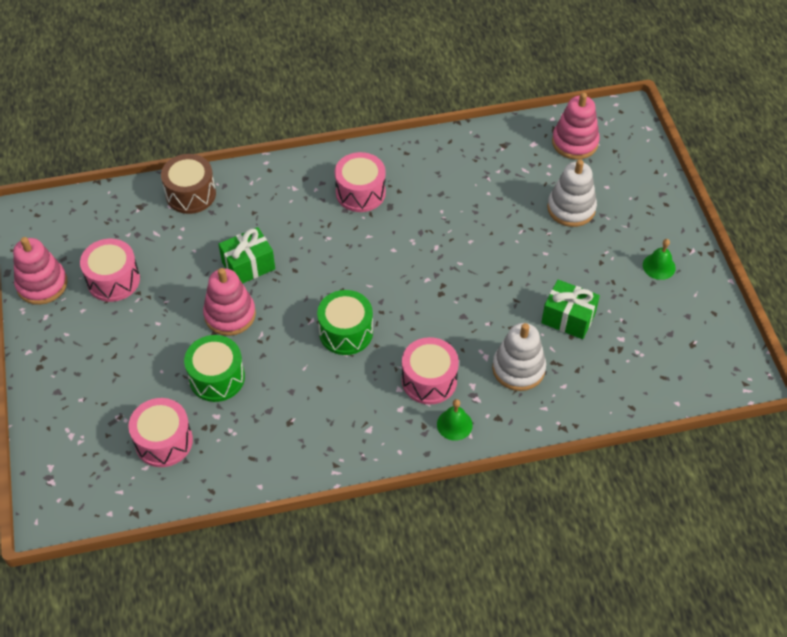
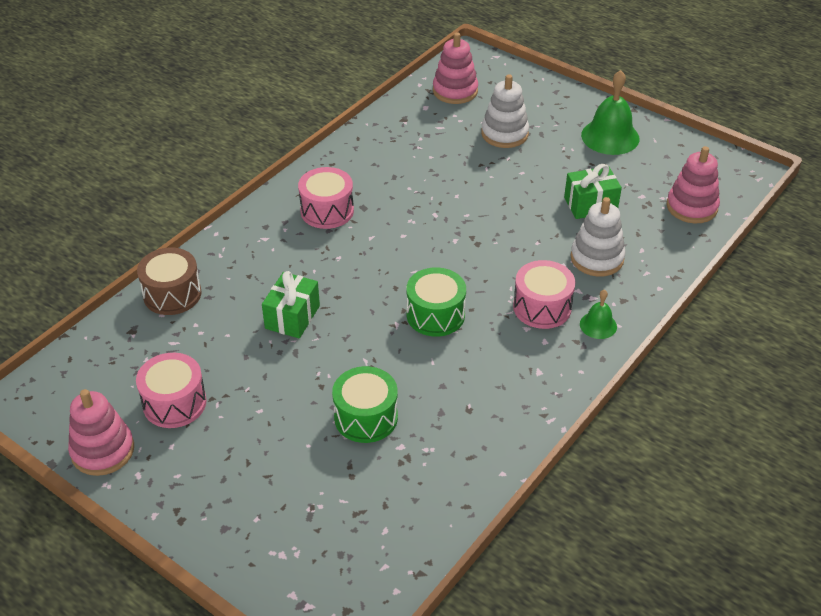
camera: 40 degrees left, 10 degrees down
pink drum [128,398,193,467] -> none
pink stacking toy [203,268,256,336] -> pink stacking toy moved to [667,146,720,223]
green bell [643,239,676,280] -> green bell [581,70,639,155], size x1.86

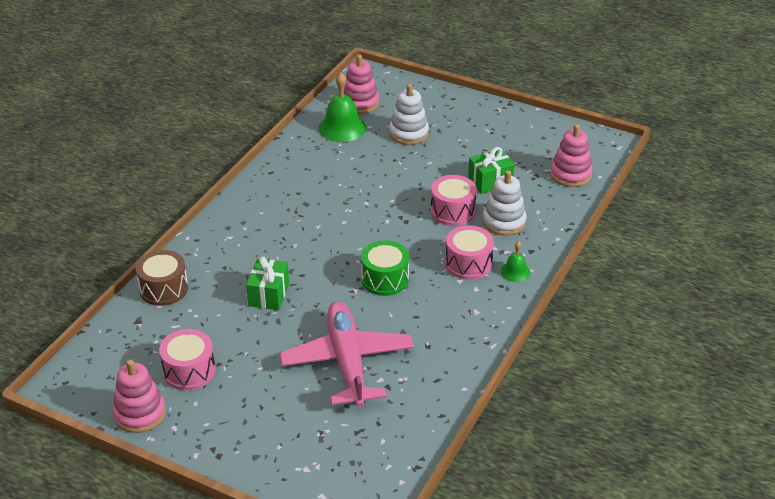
camera: 10 degrees left, 5 degrees down
pink drum [298,167,354,229] -> pink drum moved to [431,175,477,226]
green drum [332,366,398,443] -> pink plane [280,301,414,408]
green bell [581,70,639,155] -> green bell moved to [318,73,366,142]

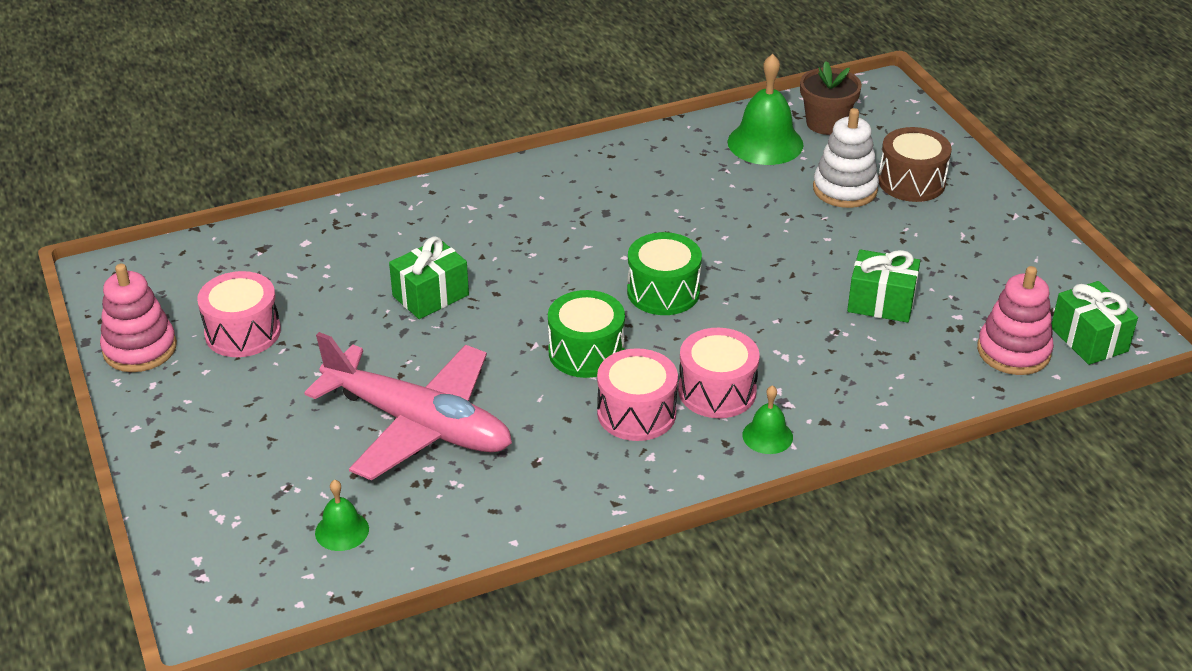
camera: 40 degrees right, 0 degrees up
brown drum [136,250,188,306] -> brown drum moved to [878,127,952,202]
pink plane [280,301,414,408] -> pink plane turned 90 degrees clockwise [304,332,512,481]
pink stacking toy [344,55,379,114] -> brown flower pot [800,61,862,135]
pink drum [431,175,477,226] -> pink drum moved to [597,348,678,441]
white stacking toy [483,170,527,236] -> none
none -> green bell [315,480,369,551]
none -> green drum [627,232,702,315]
none -> green gift [1051,281,1138,365]

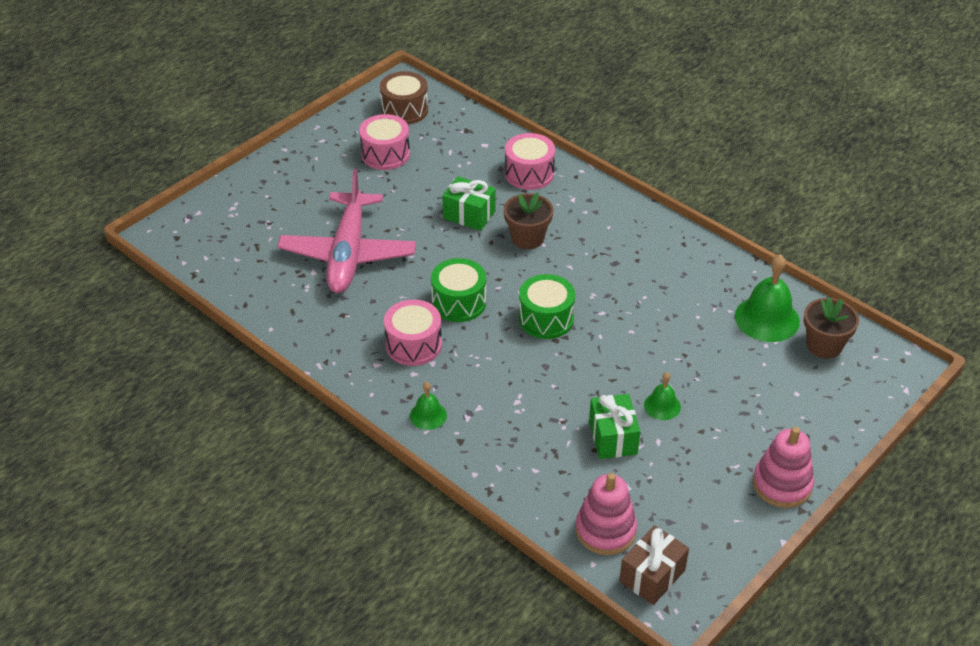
camera: 65 degrees right, 5 degrees up
pink stacking toy [100,264,177,372] -> pink stacking toy moved to [753,427,814,508]
green bell [315,480,369,551] -> green bell moved to [644,372,681,420]
pink drum [678,328,760,418] -> pink drum moved to [505,133,555,190]
white stacking toy [813,108,879,208] -> none
brown drum [878,127,952,202] -> brown drum moved to [380,71,428,124]
green gift [1051,281,1138,365] -> brown gift [619,525,689,605]
none -> brown flower pot [504,192,553,249]

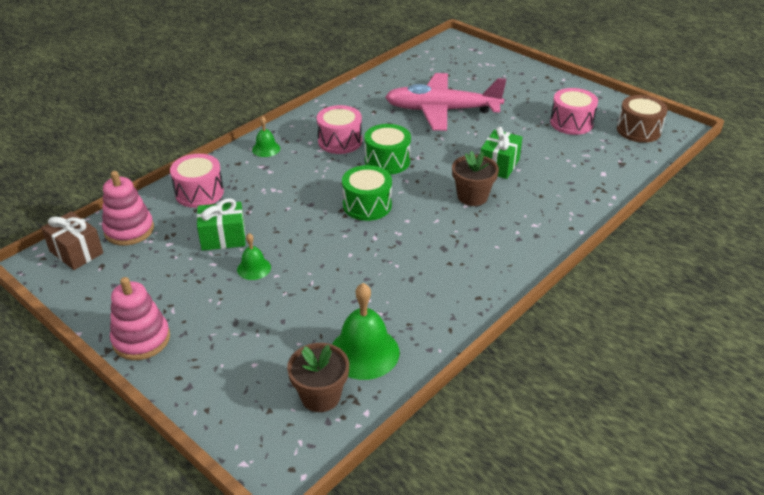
camera: 90 degrees right, 5 degrees down
pink drum [505,133,555,190] -> pink drum moved to [170,154,224,208]

